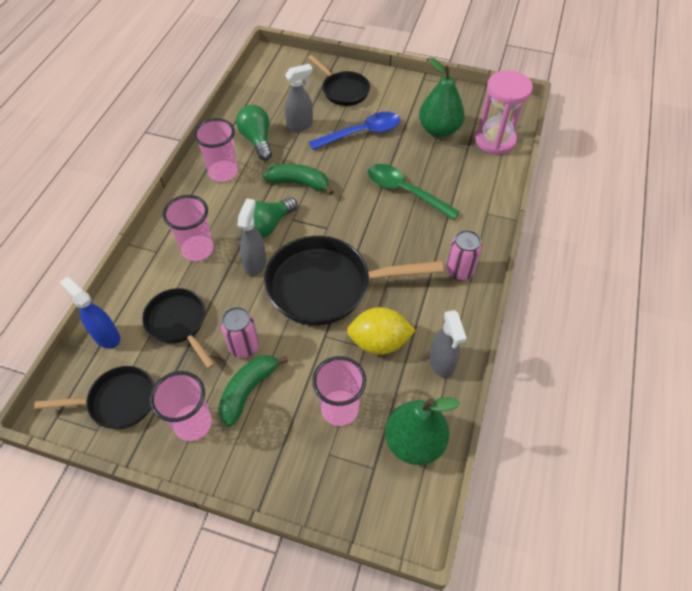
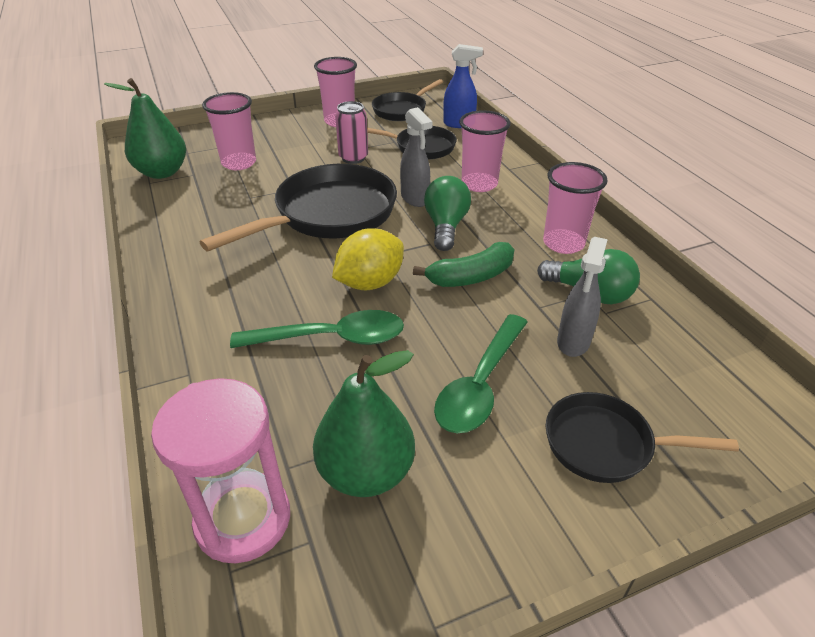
camera: 140 degrees right, 15 degrees down
green banana [218,355,288,427] -> none
blue spoon [309,112,400,150] -> green spoon [434,314,528,433]
yellow lemon [347,307,416,355] -> yellow lemon moved to [332,228,404,290]
grey spray bottle [429,310,467,378] -> none
pink can [446,230,482,281] -> none

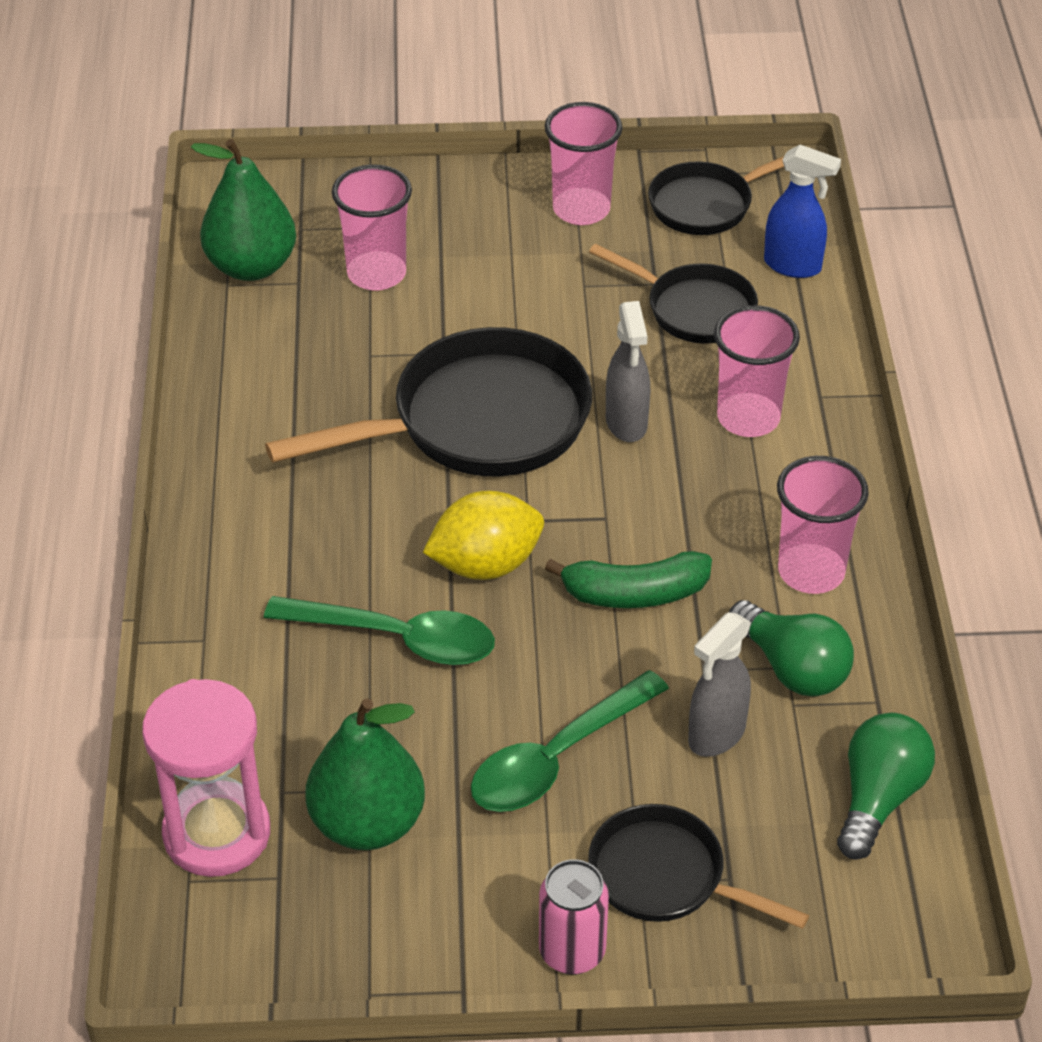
camera: 20 degrees right, 5 degrees up
pink can [335,101,368,164] -> pink can moved to [539,859,609,975]
green light bulb [424,176,471,251] -> green light bulb moved to [837,713,935,860]

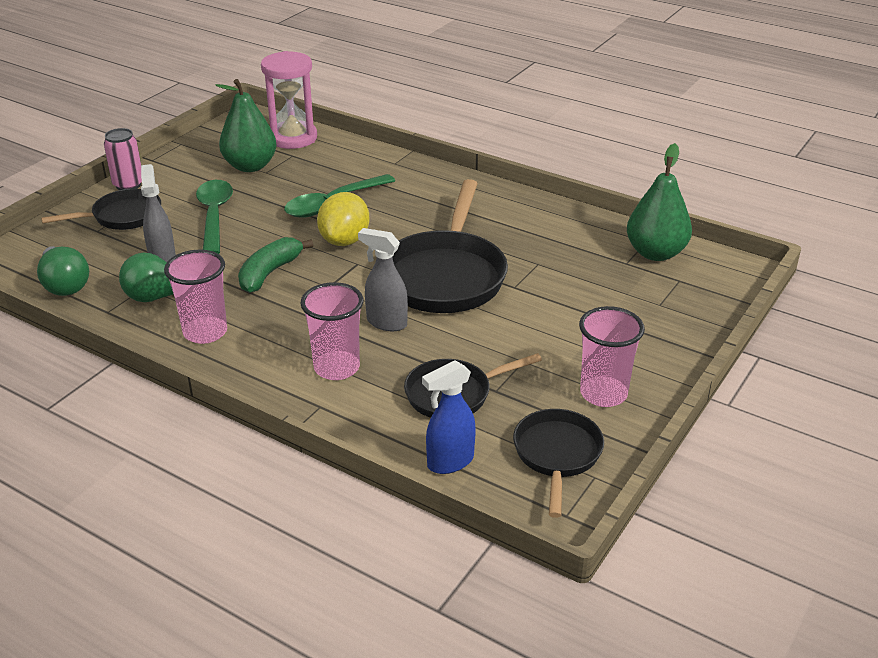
camera: 125 degrees right, 10 degrees down
pink cup [332,164,412,291] -> none

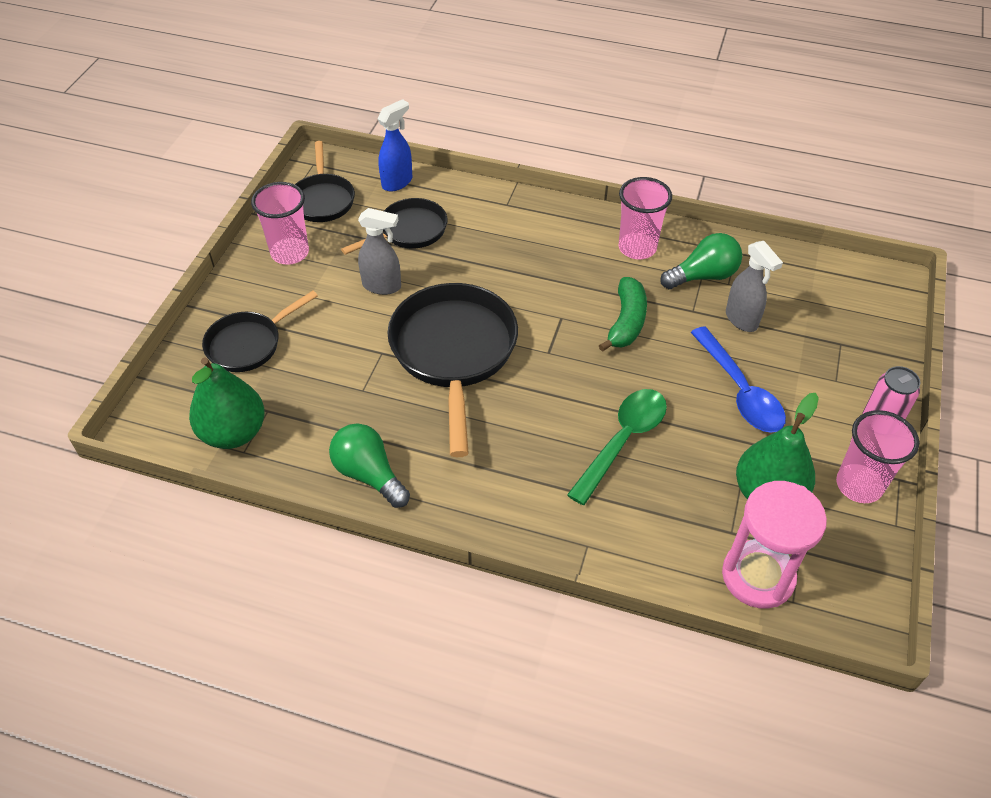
camera: 165 degrees right, 15 degrees up
green light bulb [37,246,89,296] -> green light bulb moved to [329,423,410,508]
black pan [41,189,161,230] -> black pan moved to [202,290,318,372]
green spoon [196,180,233,254] -> blue spoon [690,326,786,433]
pink cup [300,282,363,380] -> pink cup moved to [836,410,919,503]
yellow lemon [317,192,370,246] -> none
grey spray bottle [358,228,408,331] -> grey spray bottle moved to [358,208,401,295]

